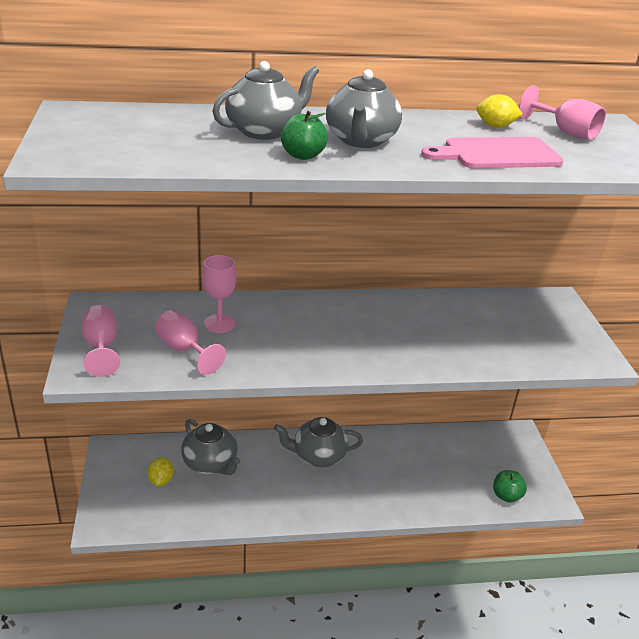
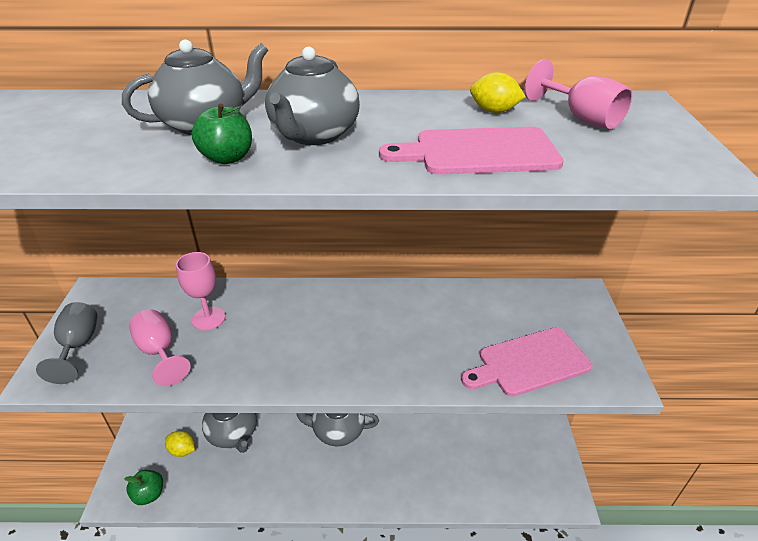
camera: 10 degrees right, 5 degrees up
pink goblet [81,305,120,377] -> grey goblet [36,302,98,384]
yellow lemon [147,457,174,486] -> yellow lemon turned 75 degrees counterclockwise [165,431,195,457]
green apple [493,470,527,503] -> green apple moved to [125,470,163,505]
none -> pink cutting board [461,327,592,396]

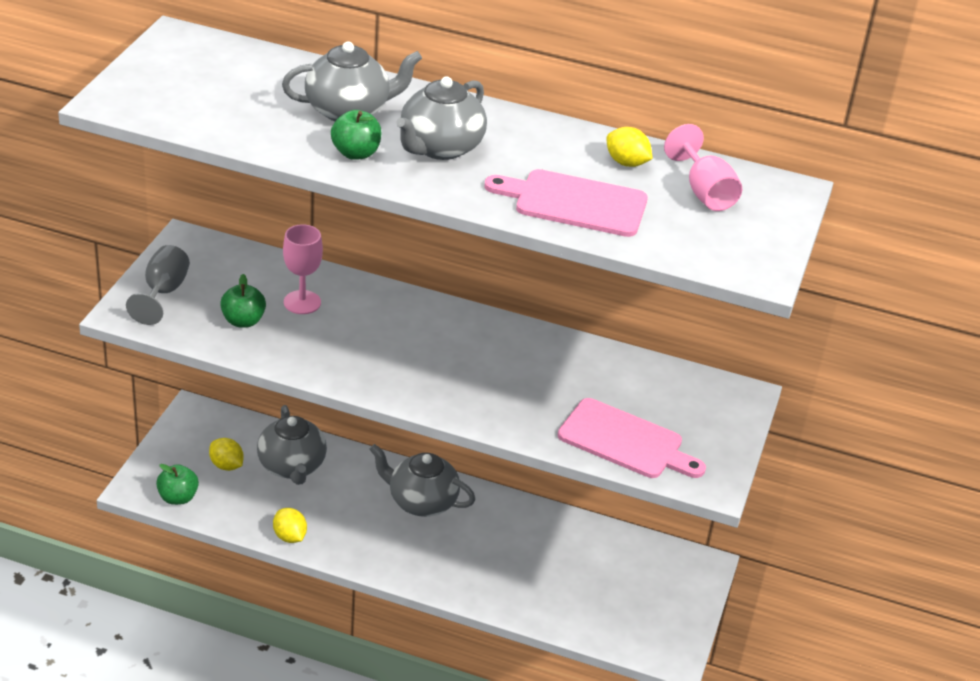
camera: 15 degrees right, 0 degrees up
pink goblet [129,309,191,386] -> green apple [220,274,266,328]
pink cutting board [461,327,592,396] -> pink cutting board turned 150 degrees counterclockwise [558,398,706,478]
none -> yellow lemon [273,508,307,543]

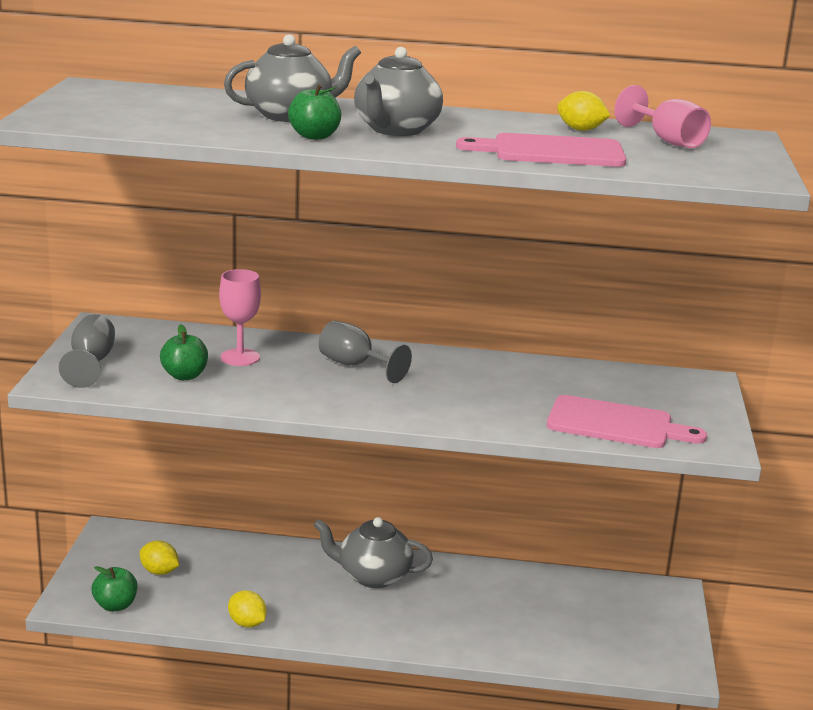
camera: 10 degrees left, 15 degrees down
grey teapot [257,405,327,485] -> none
none -> grey goblet [319,321,412,383]

